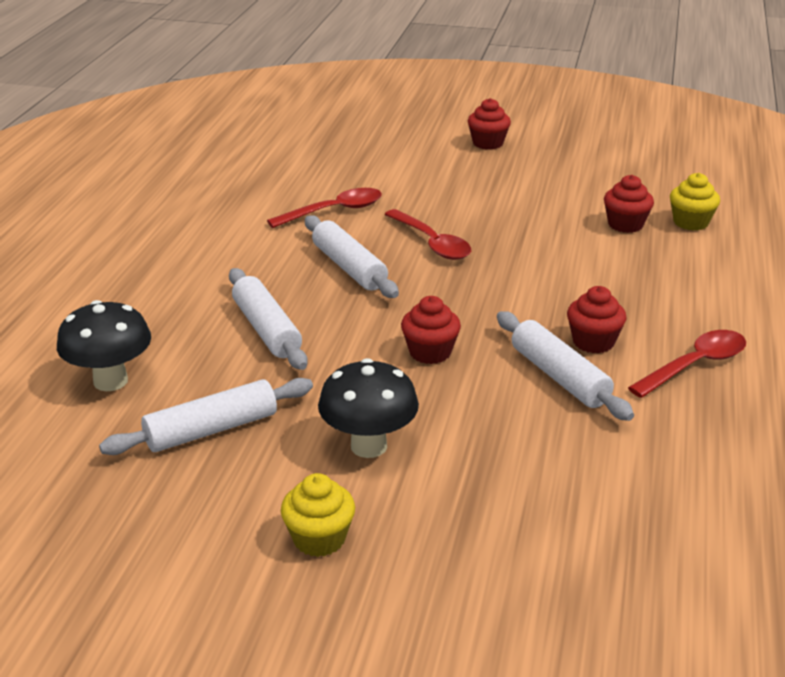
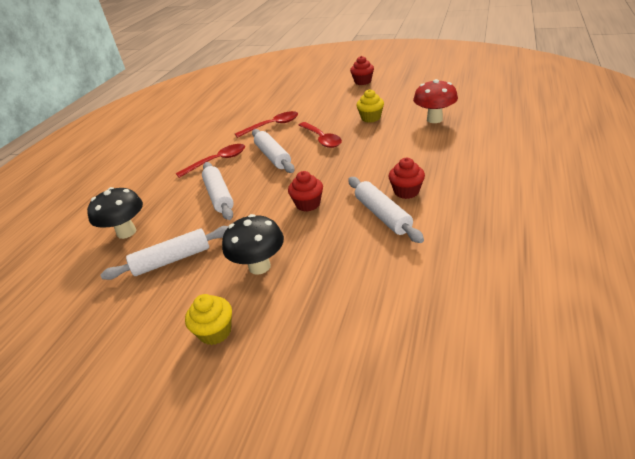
camera: 10 degrees right, 5 degrees up
red cupcake [604,175,654,233] -> red mushroom [413,79,458,123]
red spoon [628,330,746,398] -> red spoon moved to [176,144,245,178]
yellow cupcake [670,173,720,231] -> yellow cupcake moved to [356,89,384,123]

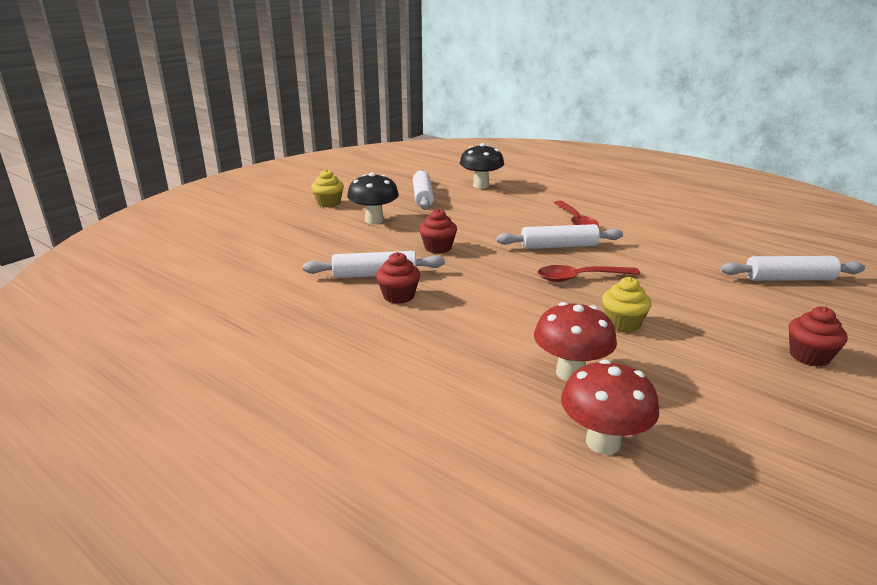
camera: 105 degrees right, 10 degrees down
white rolling pin [202,162,234,220] -> white rolling pin moved to [720,256,865,281]
red spoon [235,111,298,138] -> none
none -> red mushroom [561,360,659,455]

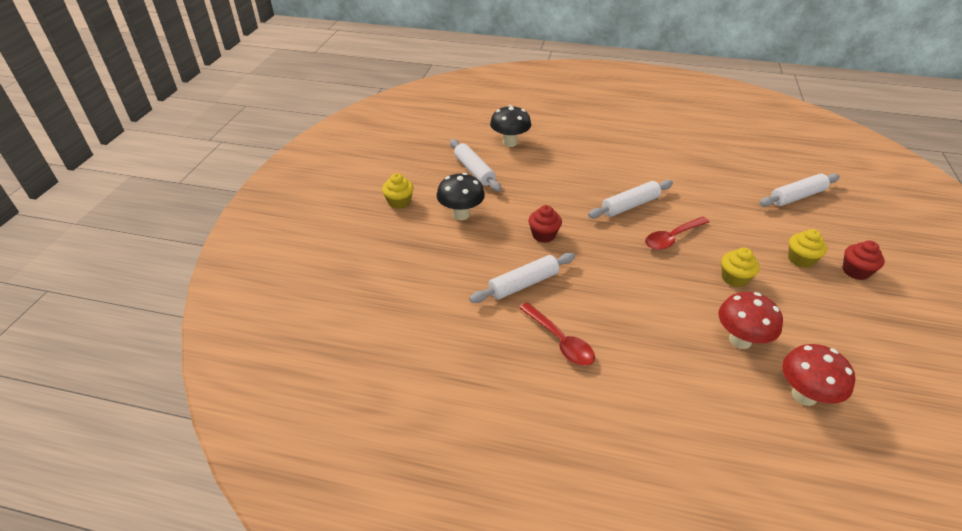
camera: 25 degrees left, 15 degrees up
red cupcake [376,252,420,304] -> none
red spoon [554,201,599,226] -> red spoon moved to [519,302,595,366]
none -> yellow cupcake [788,229,827,268]

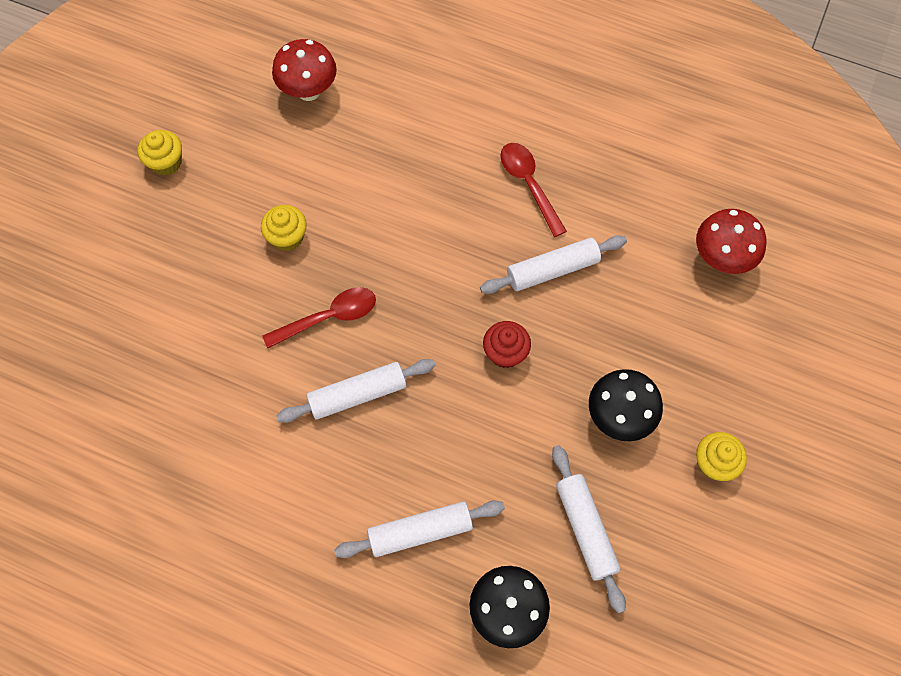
camera: 170 degrees left, 25 degrees up
red mushroom [718,292,783,349] -> red mushroom moved to [696,209,766,274]
white rolling pin [759,173,840,207] -> white rolling pin moved to [334,500,505,558]
yellow cupcake [788,229,827,268] -> yellow cupcake moved to [138,130,182,176]
red cupcake [842,241,885,280] -> none

